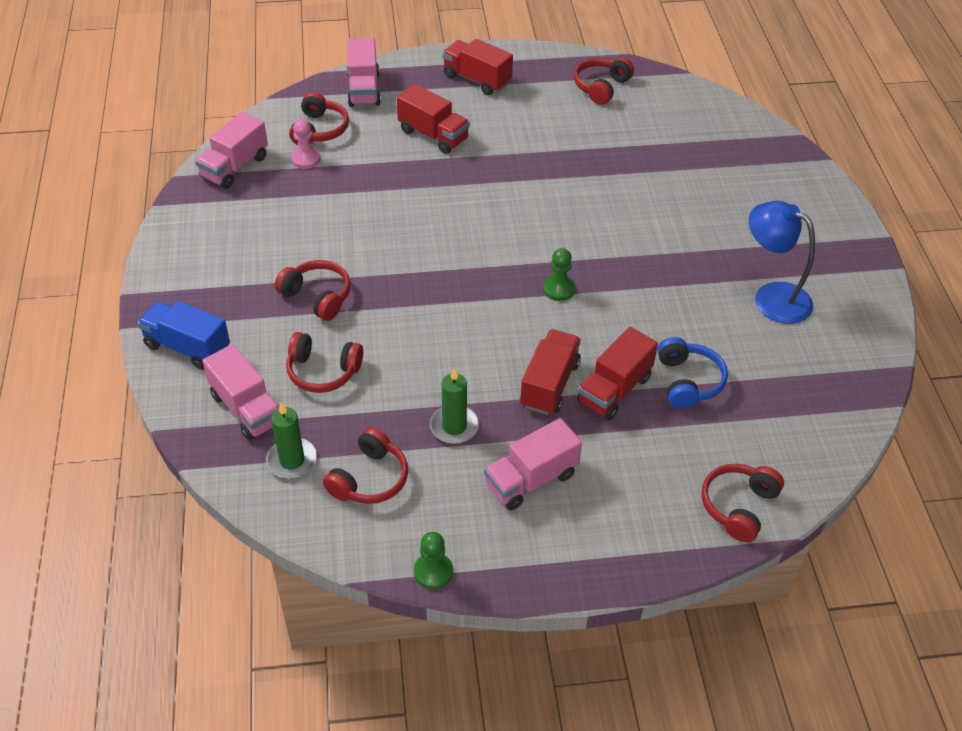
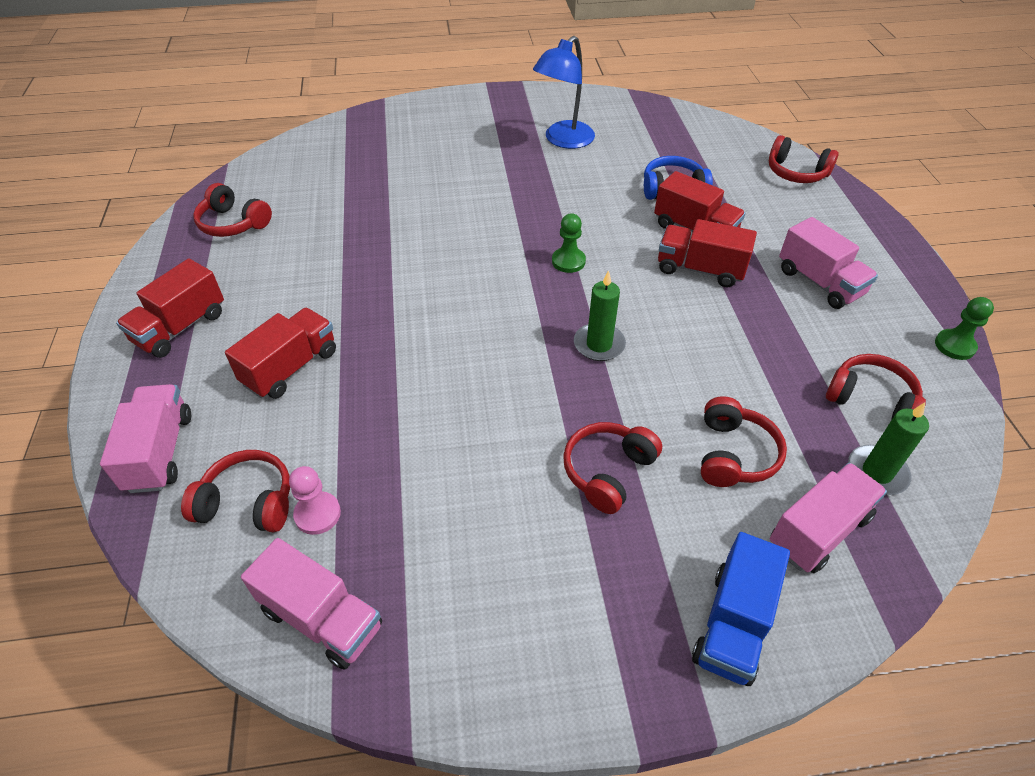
camera: 90 degrees left, 0 degrees up
pink truck [347,38,381,107] -> pink truck turned 90 degrees counterclockwise [100,384,191,493]
green candle [430,368,479,444] -> green candle moved to [574,270,626,361]

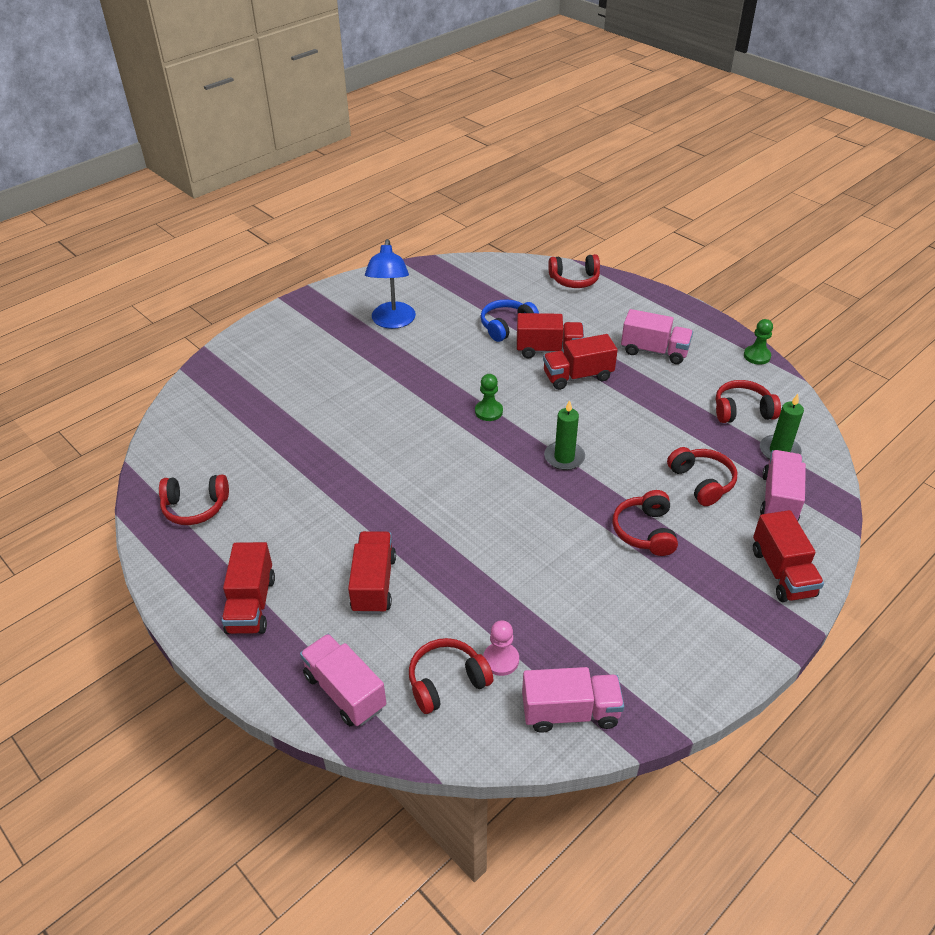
camera: 35 degrees left, 5 degrees down
blue truck [692,532,790,686] -> red truck [753,510,824,602]

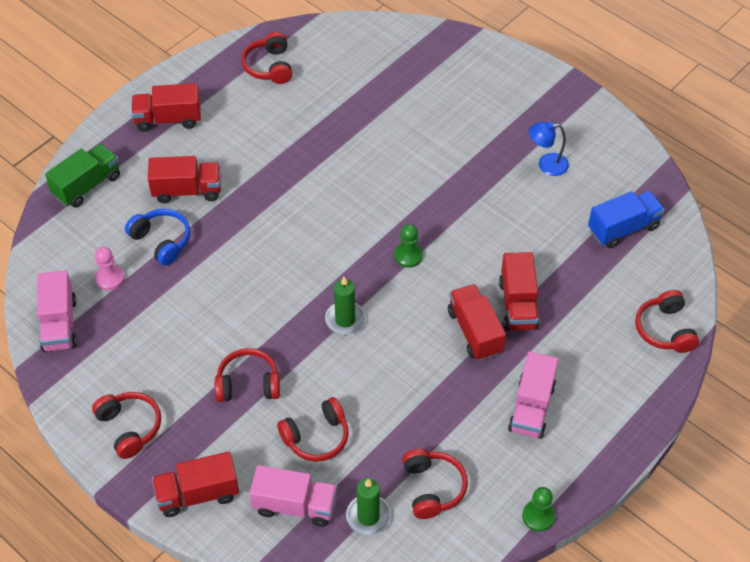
camera: 85 degrees right, 10 degrees up
pink truck [300,634,386,726] -> green truck [45,144,120,208]
blue lamp [365,239,416,329] -> blue lamp [529,122,569,176], size x0.63
red headphones [409,638,493,714] -> red headphones moved to [92,392,161,459]
blue headphones [481,299,539,342] -> blue headphones moved to [125,209,190,266]
none -> blue truck [588,191,665,248]

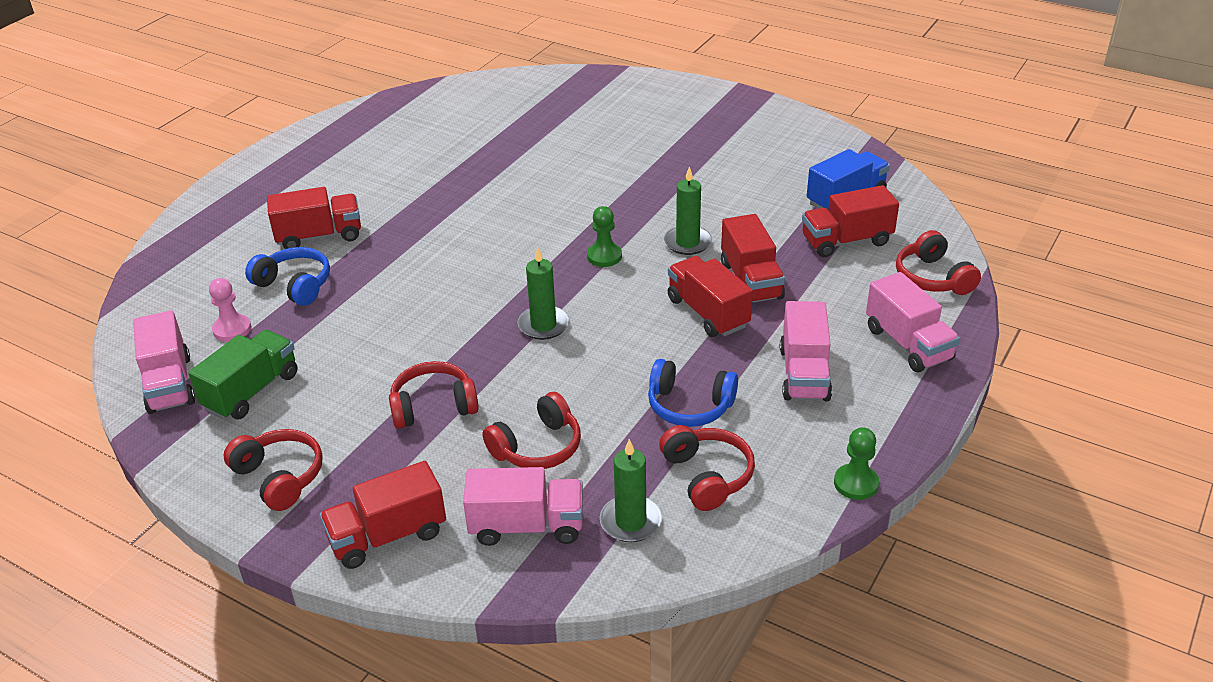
camera: 10 degrees left, 15 degrees down
green truck [45,144,120,208] -> green truck moved to [188,330,298,419]
red truck [131,83,201,132] -> red truck moved to [802,185,899,257]
red headphones [241,32,292,84] -> none
blue lamp [529,122,569,176] -> none
none -> blue headphones [648,359,738,427]
none -> green candle [664,166,712,255]
none -> pink truck [866,272,960,372]

